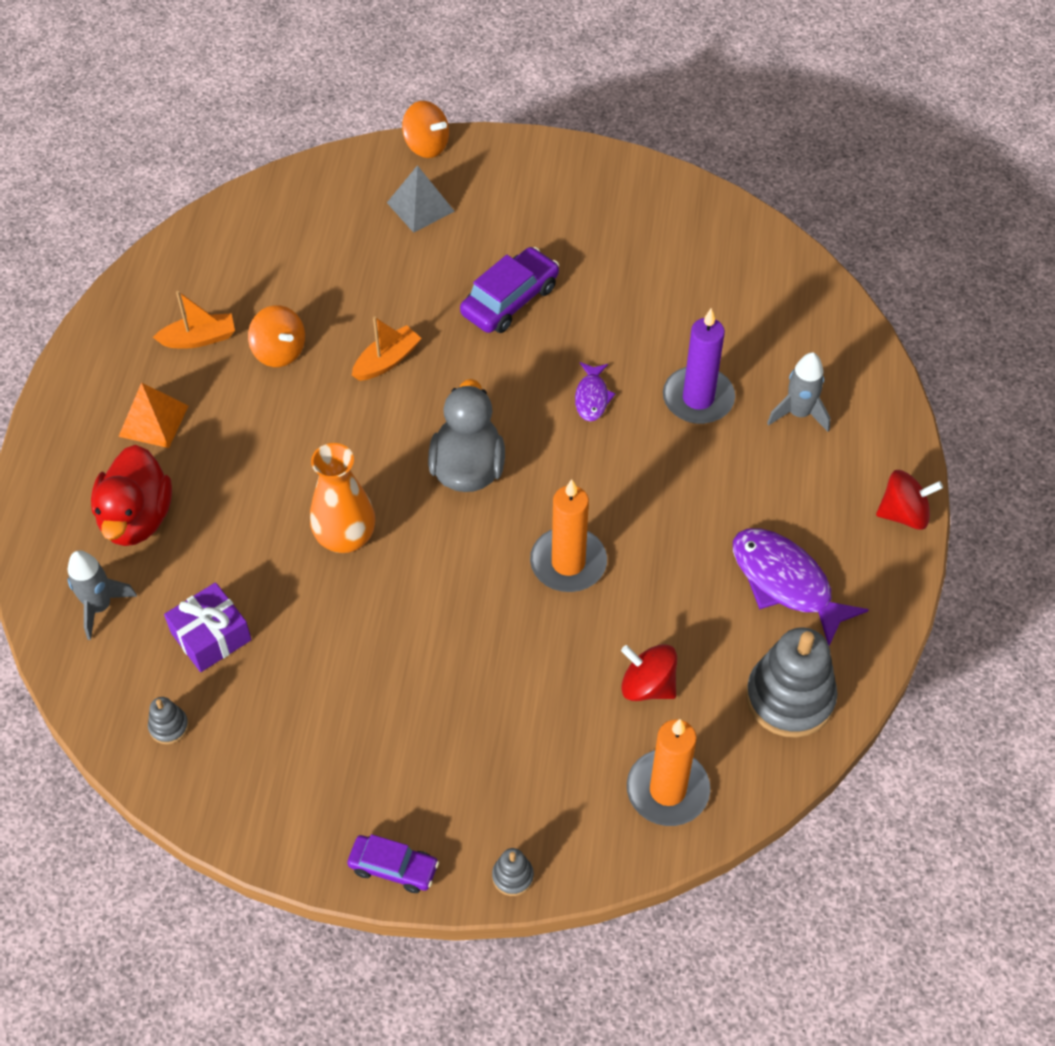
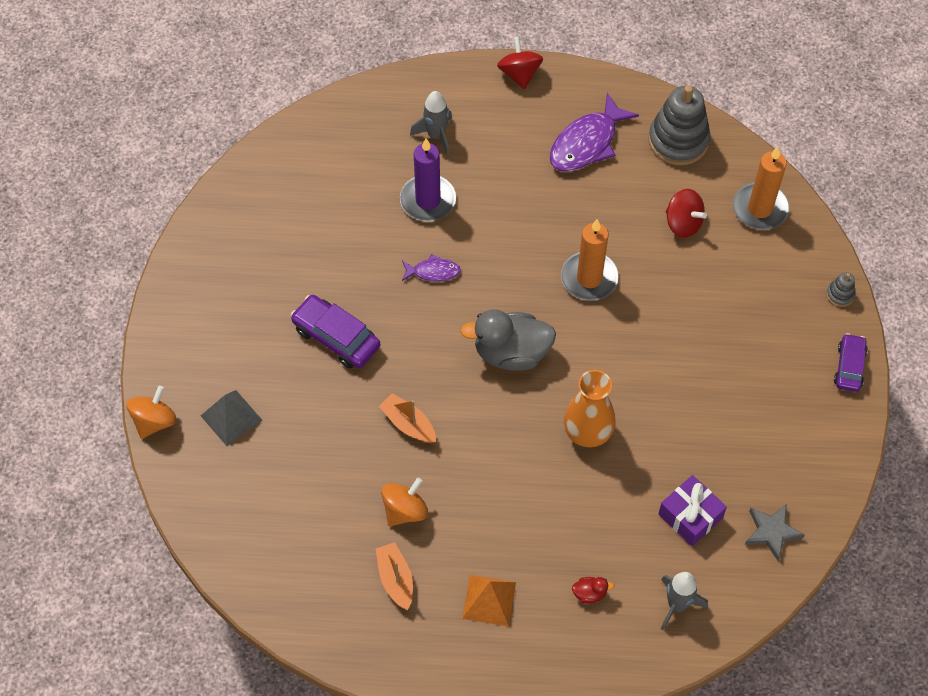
camera: 95 degrees left, 5 degrees up
red duck [91,445,172,546] -> red duck [572,577,615,604], size x0.42
grey stacking toy [148,697,189,744] -> grey star [745,504,805,561]
red spinning top [621,644,677,701] -> red spinning top turned 75 degrees counterclockwise [666,189,707,238]

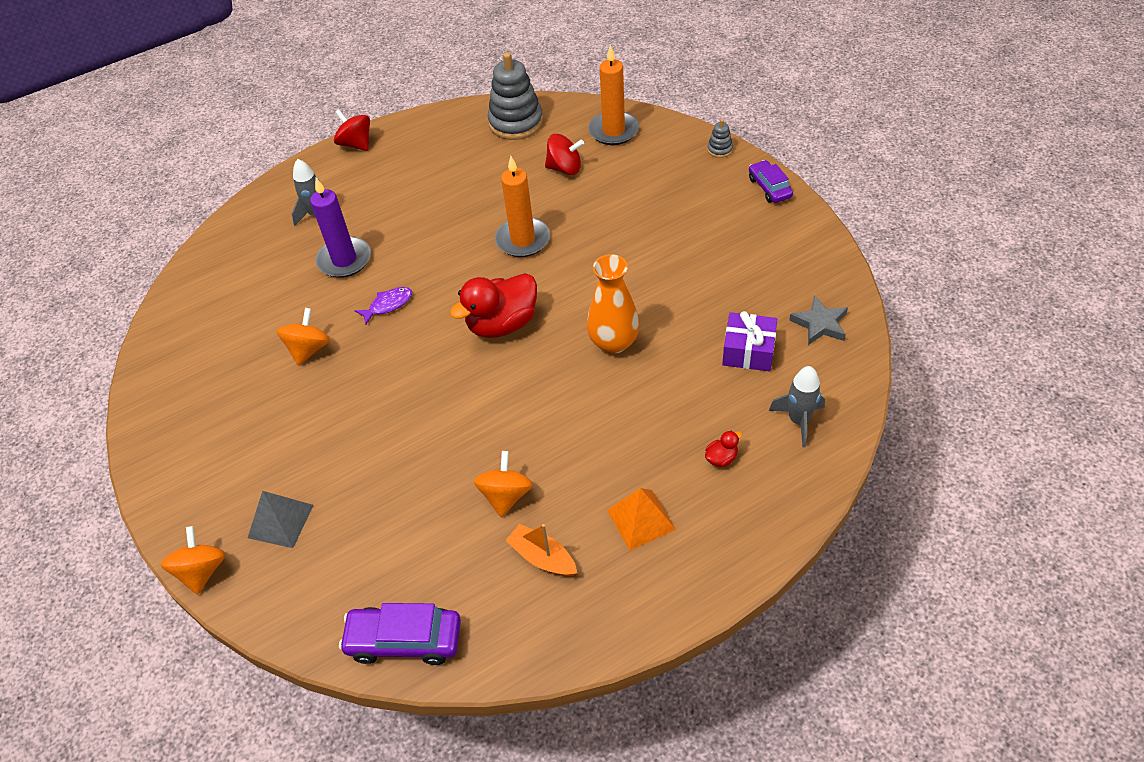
camera: 30 degrees left, 10 degrees down
purple car [291,295,380,369] -> purple car moved to [339,603,461,665]
orange boat [379,393,436,443] -> none
grey duck [460,309,556,371] -> red duck [450,273,537,338]
purple fish [550,93,639,172] -> none
none -> orange spinning top [277,308,330,366]

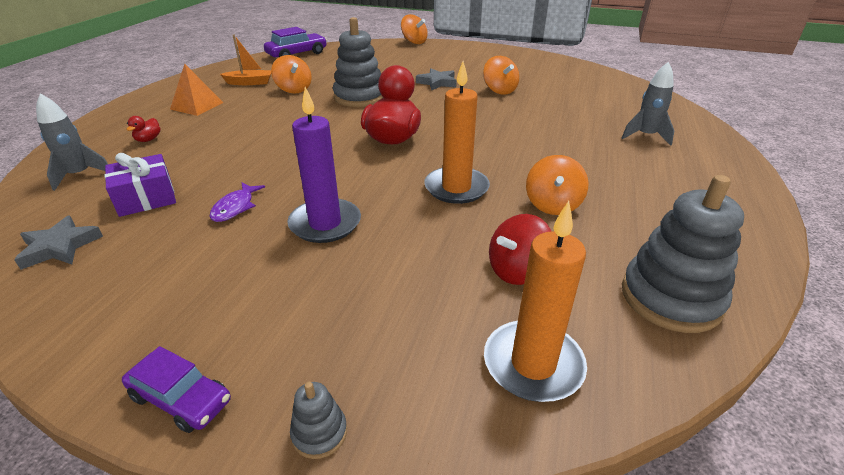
camera: 135 degrees right, 15 degrees down
grey pyramid [248,491,314,548] -> none
purple candle [310,178,371,278] -> purple candle moved to [287,87,361,243]
red spinning top [334,109,370,151] -> none
purple fish [355,287,412,325] -> purple fish moved to [209,182,265,222]
orange vase [587,254,639,354] -> none
none -> grey stacking toy [333,17,383,107]
none -> grey star [416,68,457,90]
none -> orange spinning top [526,155,588,215]

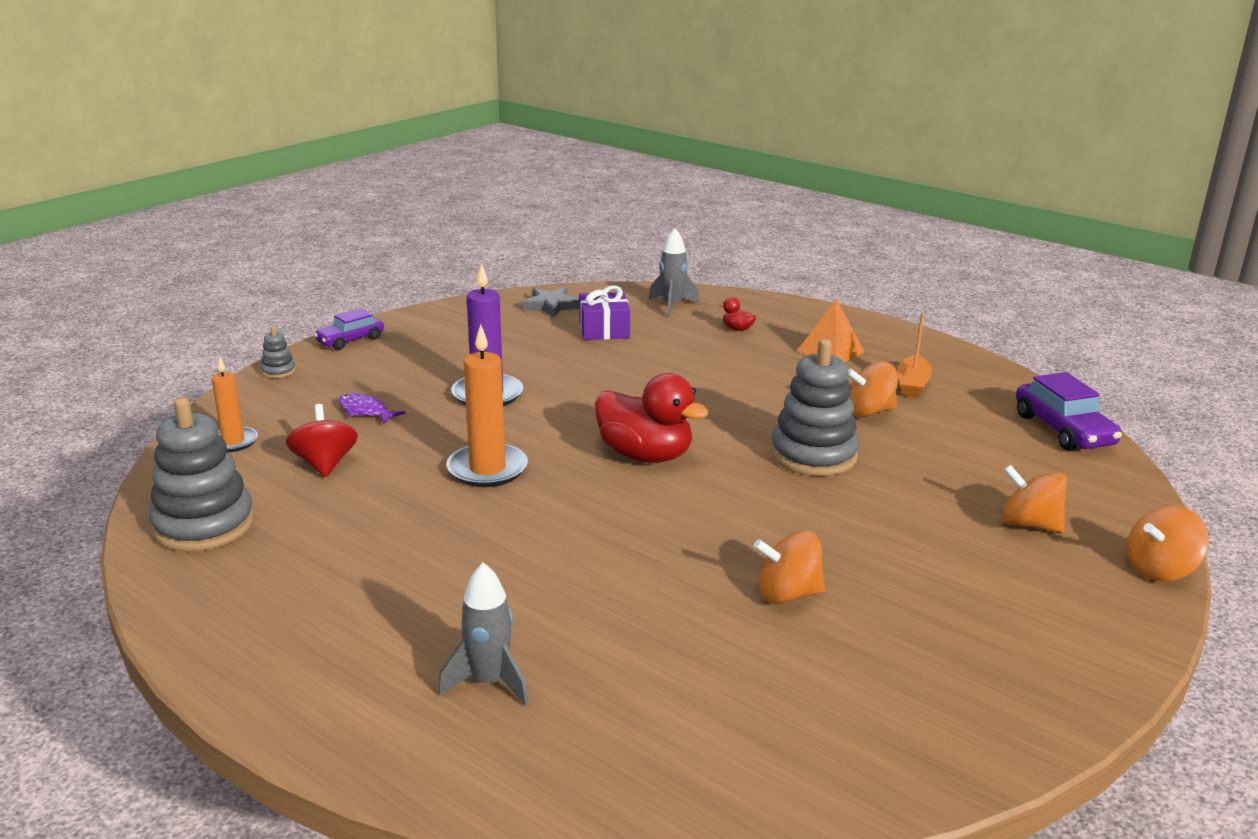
camera: 110 degrees right, 10 degrees down
purple fish [209,182,265,222] -> purple fish moved to [338,393,405,424]
grey star [416,68,457,90] -> none
orange candle [484,201,587,402] -> orange candle [212,357,258,452], size x0.62
orange spinning top [526,155,588,215] -> orange spinning top moved to [1002,465,1067,533]

